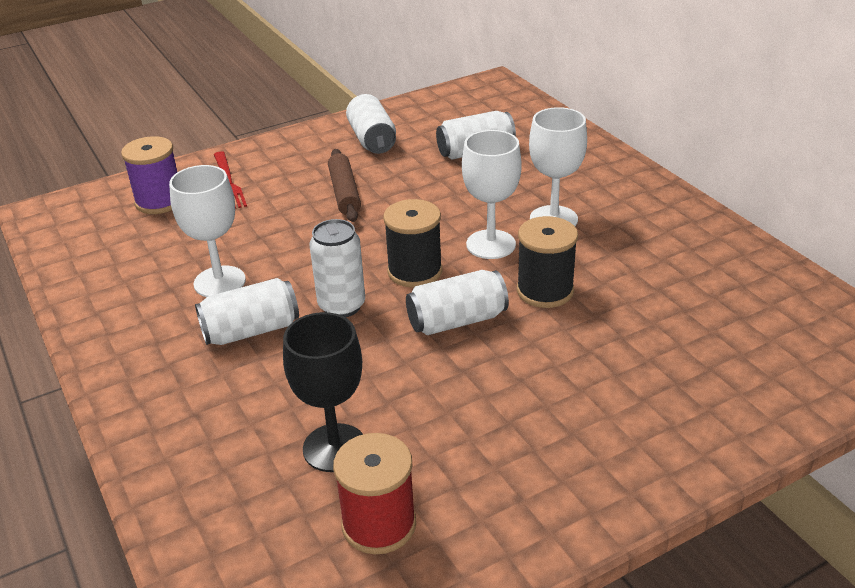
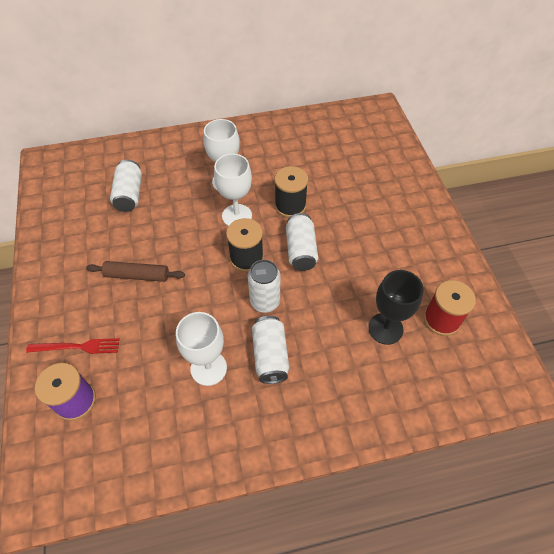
camera: 75 degrees left, 20 degrees up
white can [346,94,396,154] -> none

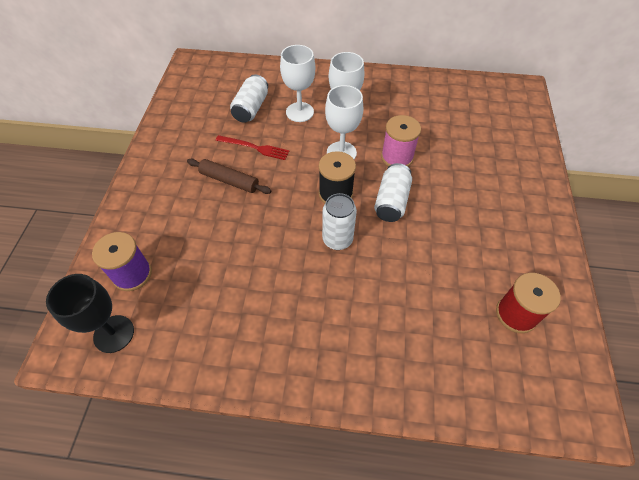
camera: 20 degrees right, 0 degrees up
red fork [26,338,120,354] -> red fork moved to [216,135,289,160]
white goblet [176,312,227,386] -> white goblet moved to [280,45,315,122]
white can [252,316,289,384] -> none
black spool [274,166,308,218] -> pink spool [381,115,421,167]
black goblet [368,270,424,345] -> black goblet moved to [46,274,134,353]

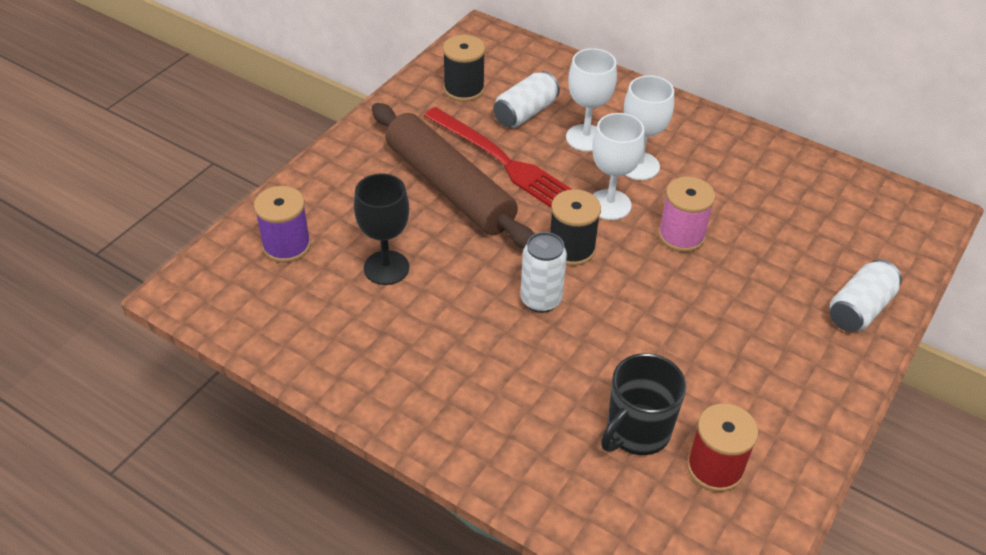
camera: 25 degrees right, 10 degrees down
black goblet [46,274,134,353] -> black goblet moved to [354,173,409,285]
brown rolling pin [187,159,271,194] -> brown rolling pin [372,103,534,249], size x2.02
red fork [216,135,289,160] -> red fork [424,107,572,208], size x1.83
white can [374,163,412,222] -> white can moved to [830,259,902,332]
none -> black spool [443,35,485,102]
none -> black mug [601,353,686,455]

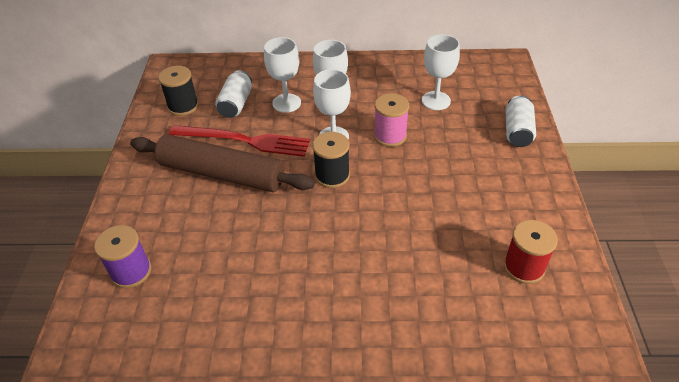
camera: 30 degrees left, 0 degrees up
black goblet [354,173,409,285] -> none
white can [521,232,567,313] -> none
black mug [601,353,686,455] -> none
none -> white goblet [422,34,460,110]

